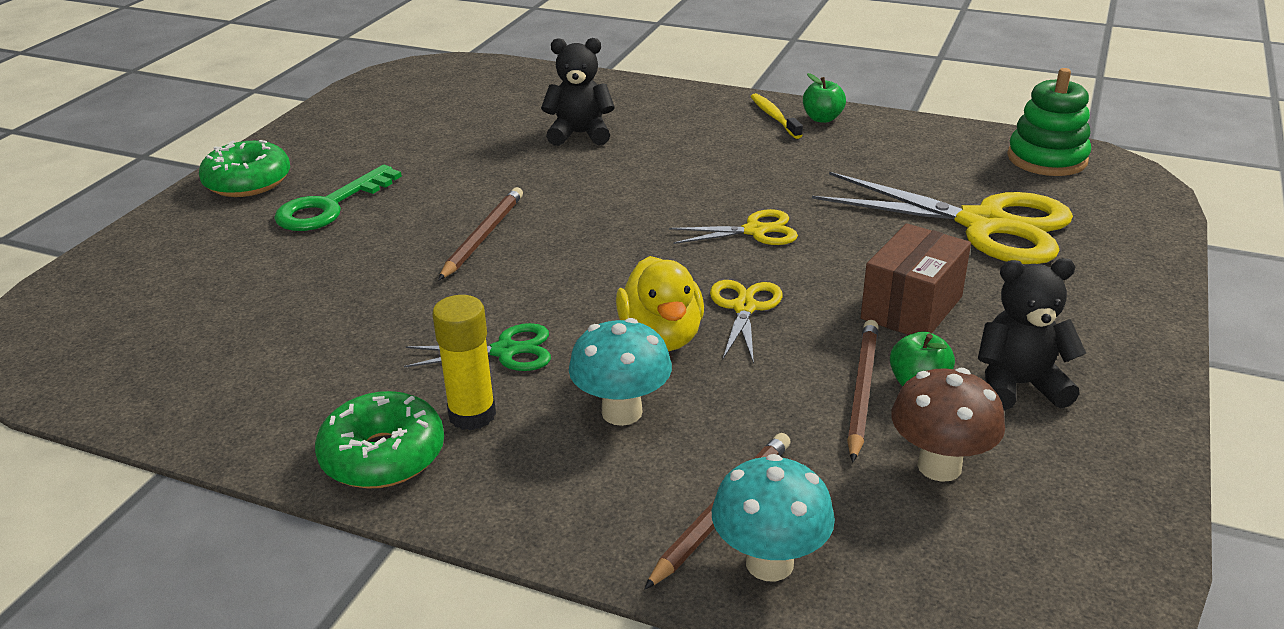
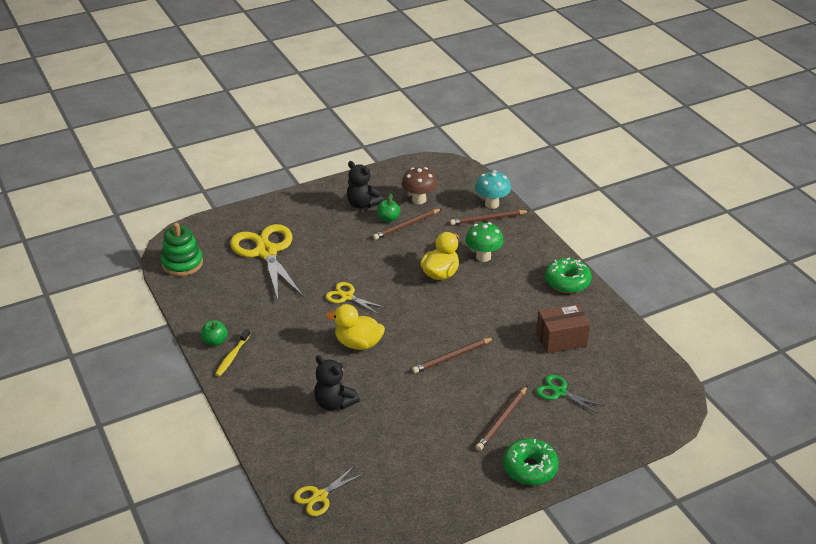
camera: 140 degrees left, 5 degrees up
green key [274,165,402,231] -> brown pencil [476,386,527,451]
green scissors [404,323,551,371] -> green scissors moved to [536,375,604,414]
yellow glue stick [432,295,496,430] -> none
turquoise mushroom [569,318,672,426] -> green mushroom [465,222,503,262]
yellow scissors [710,280,782,364] -> yellow scissors moved to [294,465,363,516]
brown box [861,223,971,335] -> brown box moved to [536,304,590,354]
none -> yellow duck [326,304,385,350]

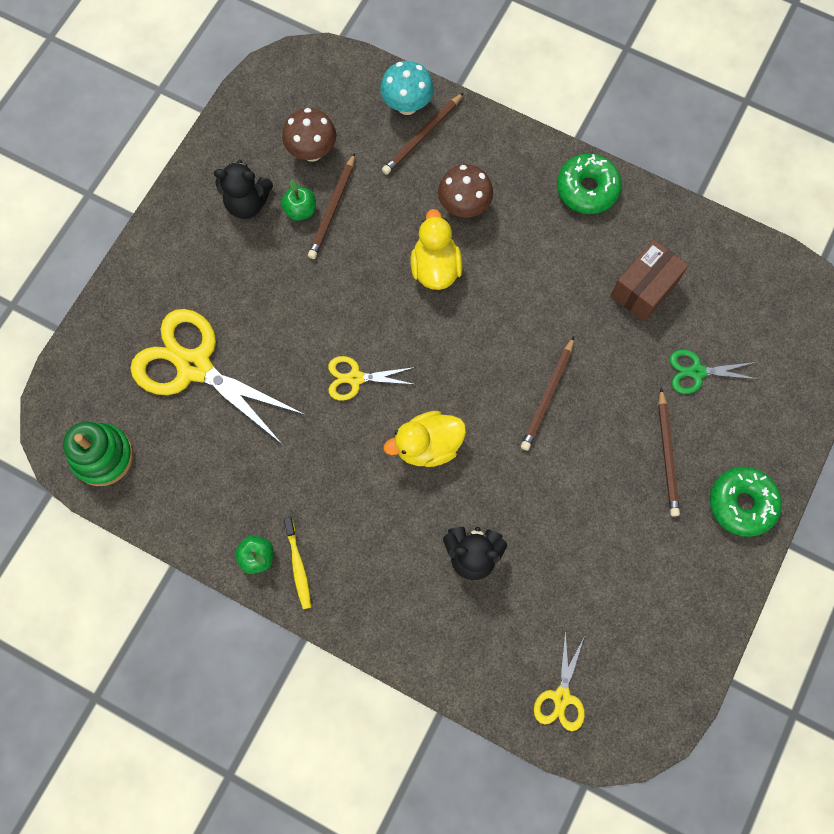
camera: 35 degrees left, 35 degrees up
green mushroom [465,222,503,262] -> brown mushroom [438,164,493,217]

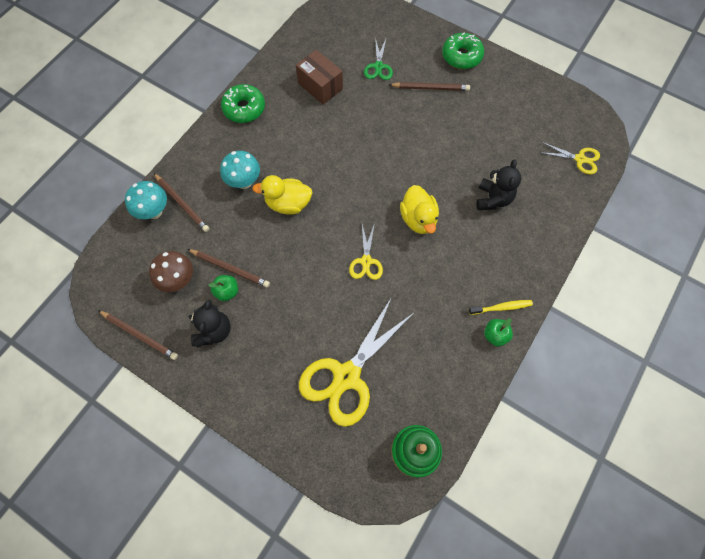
camera: 85 degrees left, 5 degrees down
brown mushroom [438,164,493,217] -> turquoise mushroom [220,151,260,189]
brown pencil [521,337,574,451] -> brown pencil moved to [98,310,178,360]

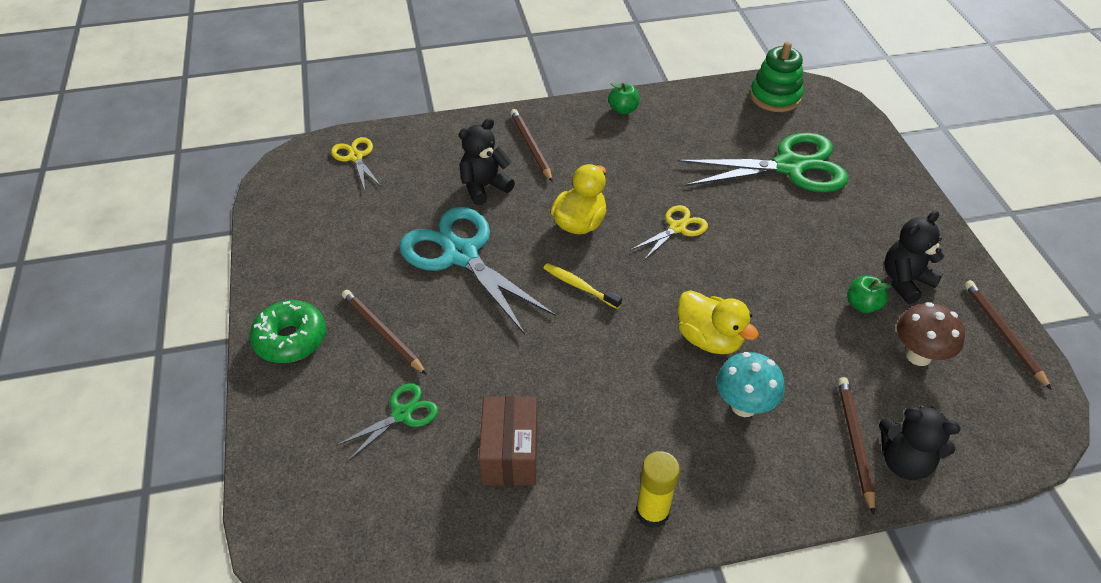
camera: 135 degrees left, 20 degrees down
turquoise mushroom [125,181,167,219] -> black teddy bear [879,406,961,480]
brown pencil [187,249,270,288] -> brown pencil moved to [510,109,553,182]
green donut [221,84,265,123] -> yellow glue stick [636,451,680,528]
yellow scissors [299,297,415,427] -> green scissors [677,133,849,192]
yellow toothbrush [469,300,533,315] -> yellow toothbrush moved to [543,263,622,309]
none -> turquoise scissors [400,207,556,335]

